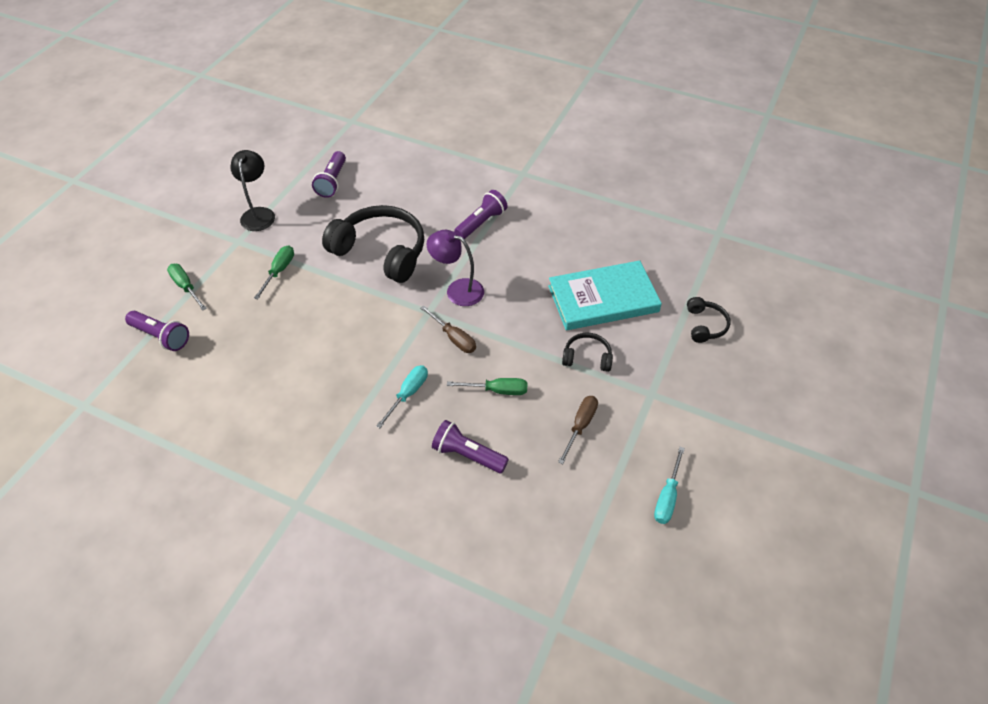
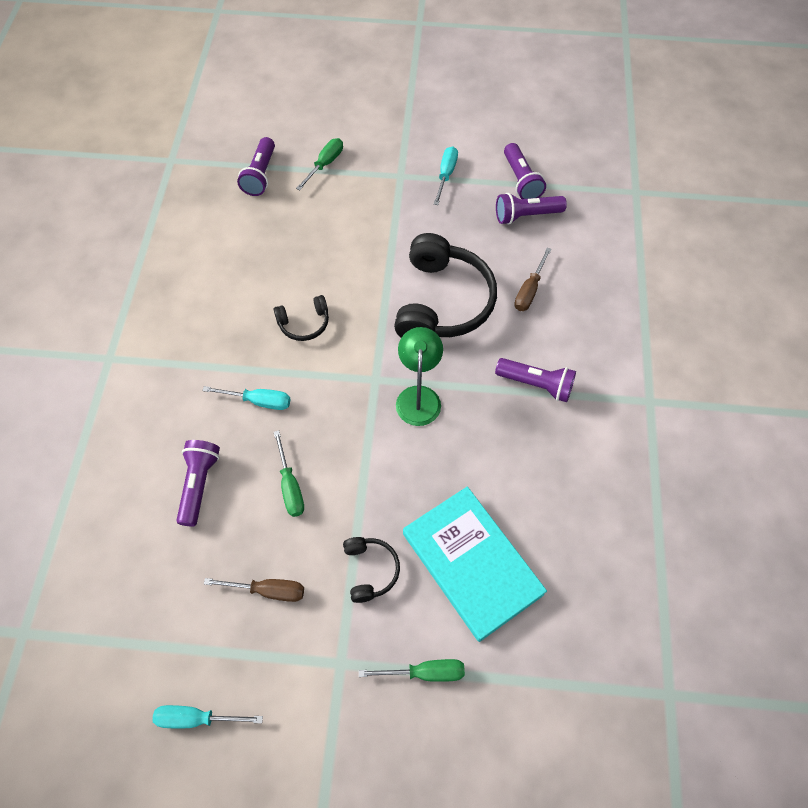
camera: 70 degrees right, 10 degrees up
black lamp [230,150,275,231] -> turquoise screwdriver [434,146,458,205]
green screwdriver [254,245,294,299] -> green screwdriver moved to [359,659,465,682]
brown screwdriver [421,306,476,353] -> brown screwdriver moved to [514,247,552,311]
purple lamp [426,230,484,306] -> green lamp [396,327,443,426]
black headphones [687,297,730,343] -> black headphones moved to [274,295,329,341]
none -> purple flashlight [504,143,546,199]

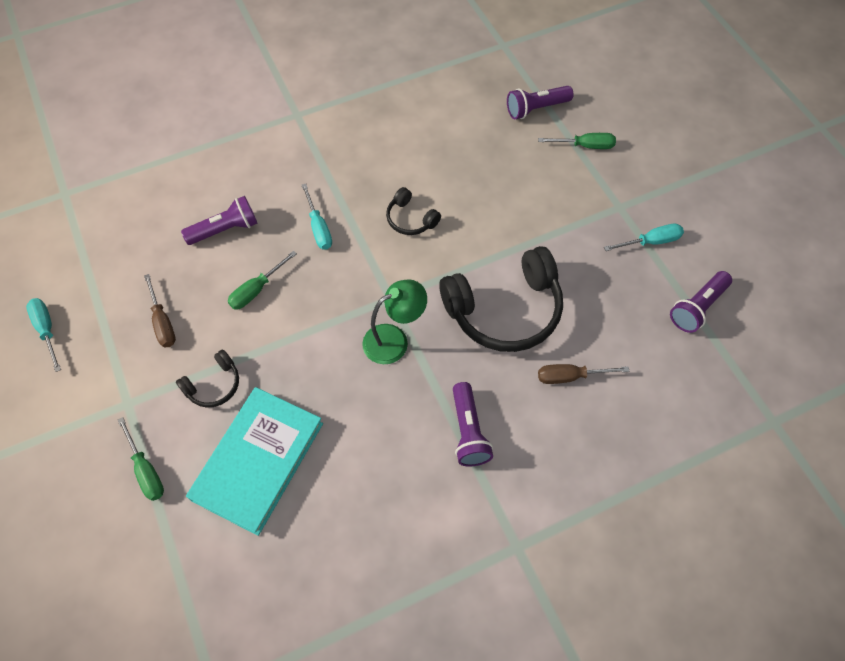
camera: 60 degrees right, 0 degrees up
purple flashlight [496,193,567,224] -> none

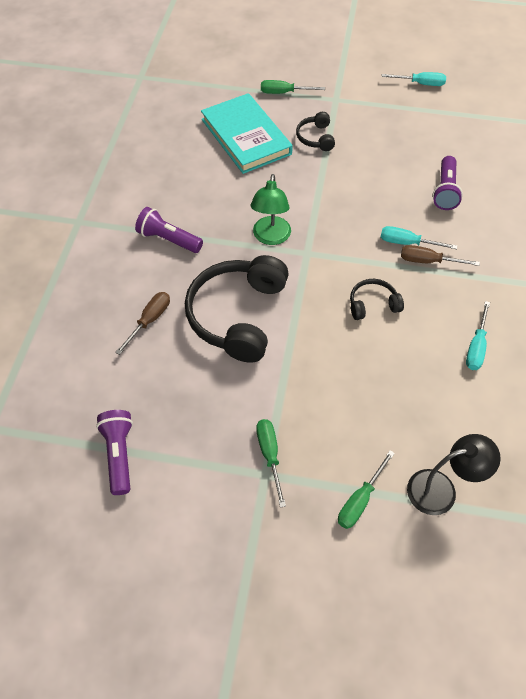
camera: 125 degrees right, 5 degrees down
brown screwdriver [144,274,176,348] -> brown screwdriver moved to [401,245,480,266]
green screwdriver [227,251,297,309] -> green screwdriver moved to [256,419,286,508]
purple flashlight [507,86,574,119] -> black lamp [407,434,501,515]
turquoise screwdriver [604,224,684,251] -> turquoise screwdriver moved to [466,301,490,370]

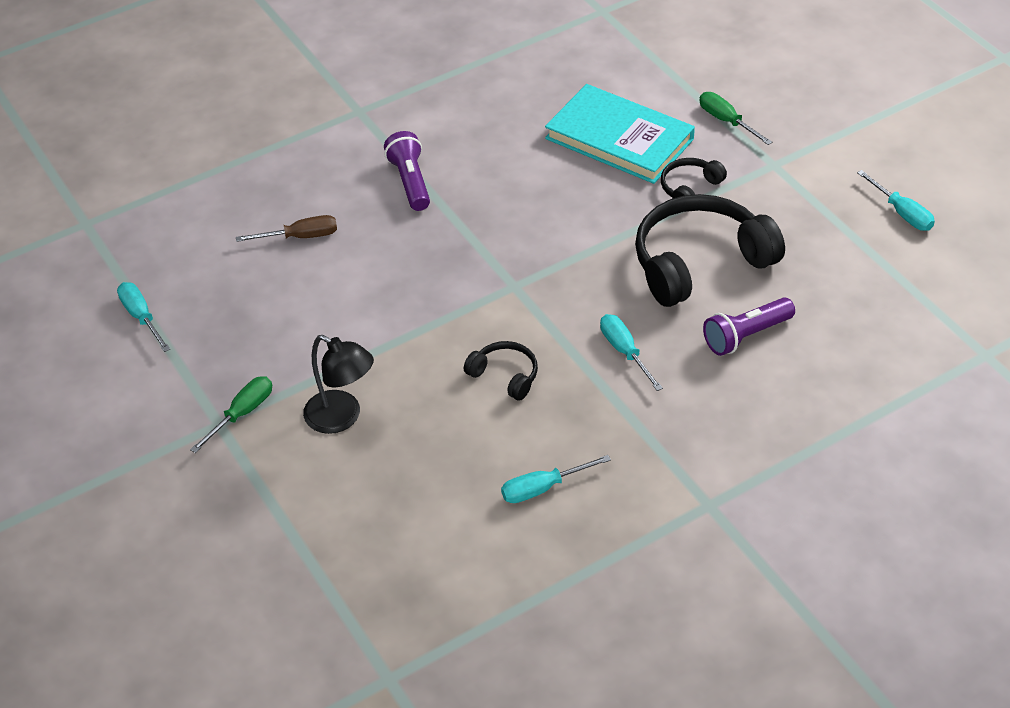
camera: 50 degrees right, 10 degrees down
purple flashlight [96,410,133,495] -> turquoise screwdriver [117,282,170,352]
black headphones [185,255,289,363] -> black headphones moved to [635,194,785,307]
turquoise book [201,93,293,174] -> turquoise book turned 75 degrees counterclockwise [545,84,695,184]
green lamp [251,174,291,245] -> none
green screwdriver [338,450,395,529] -> none
brown screwdriver [401,245,480,266] -> none
black lamp [407,434,501,515] -> black lamp moved to [303,335,374,434]

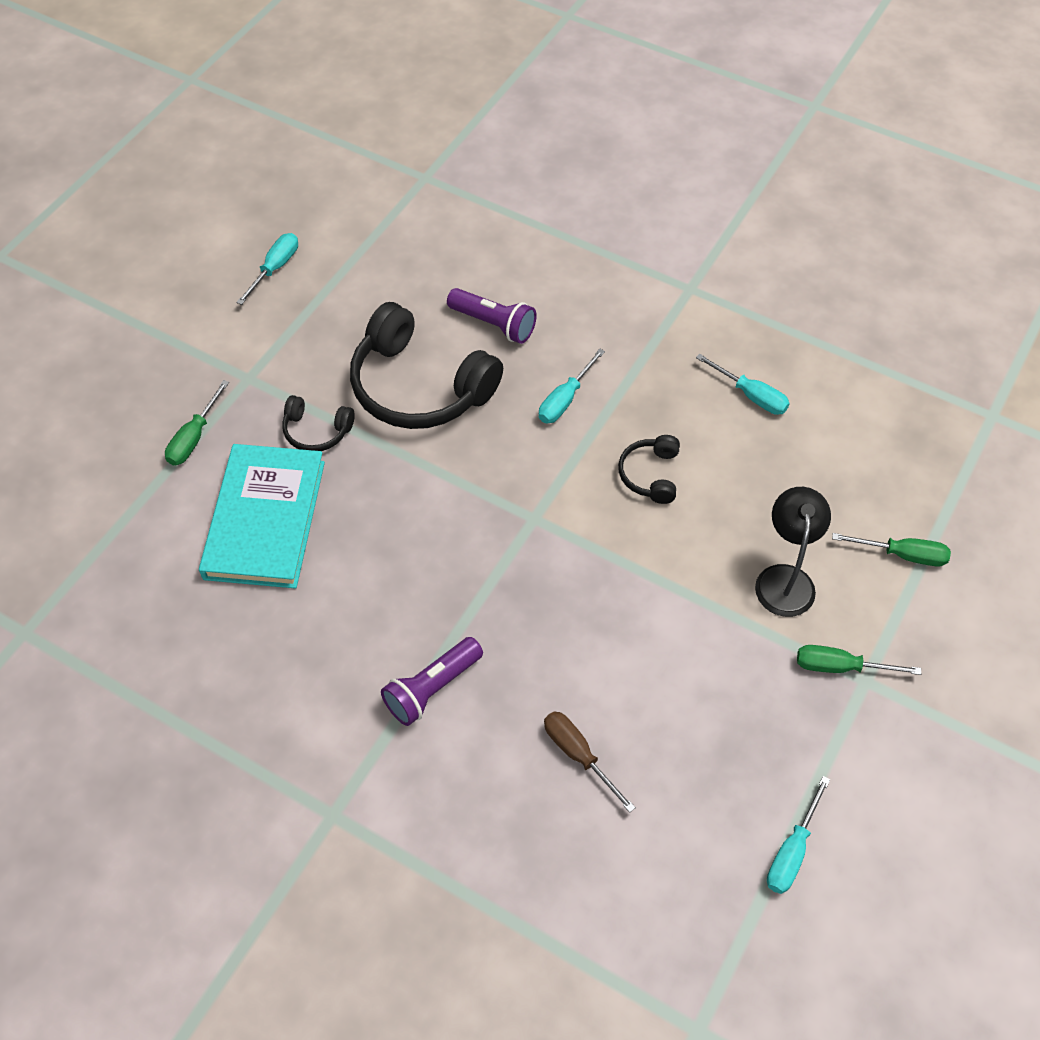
camera: 120 degrees left, 10 degrees up
none -> green screwdriver [832,533,951,566]

